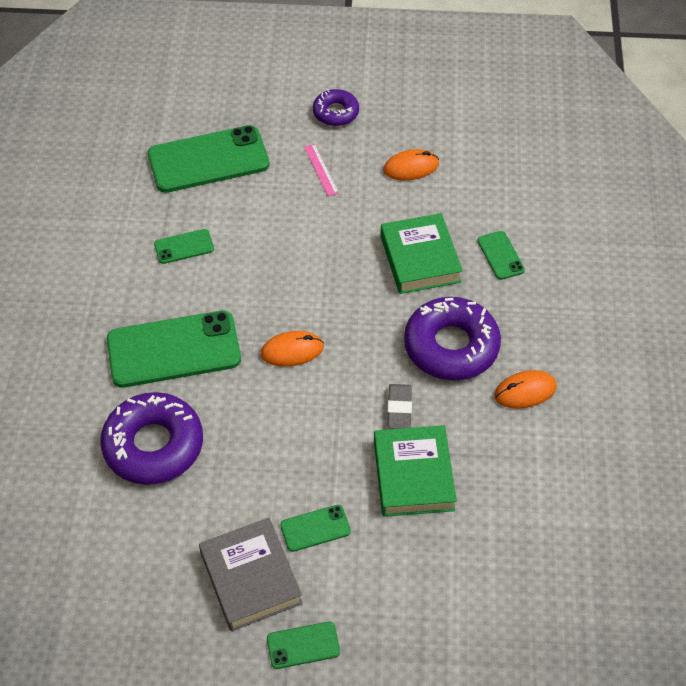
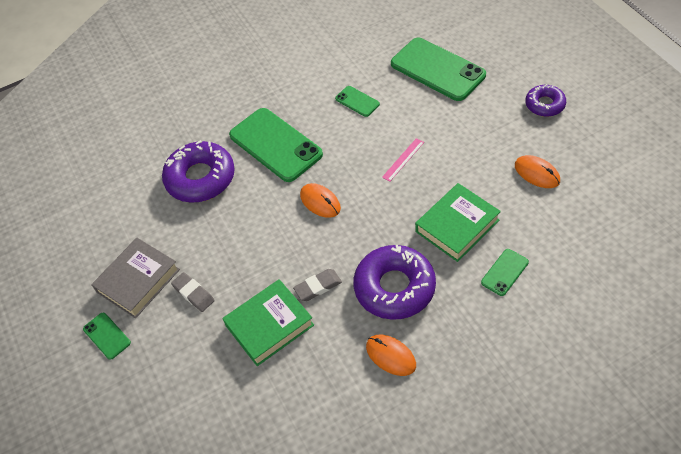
camera: 65 degrees right, 0 degrees up
green phone [280,505,351,552] -> grey eraser [171,272,215,312]
pink ruler [304,144,339,196] -> pink ruler moved to [382,138,424,182]

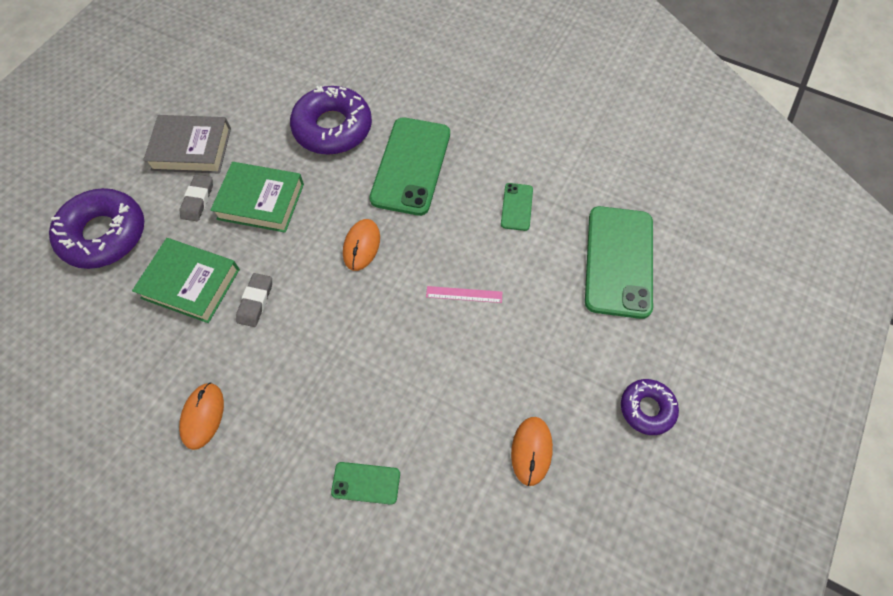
camera: 50 degrees right, 10 degrees up
green phone [83,313,131,360] -> none
grey eraser [293,269,342,301] -> grey eraser turned 75 degrees clockwise [236,273,272,327]
purple donut [353,245,436,320] -> purple donut moved to [49,188,144,269]
green book [415,183,501,262] -> green book moved to [211,162,304,233]

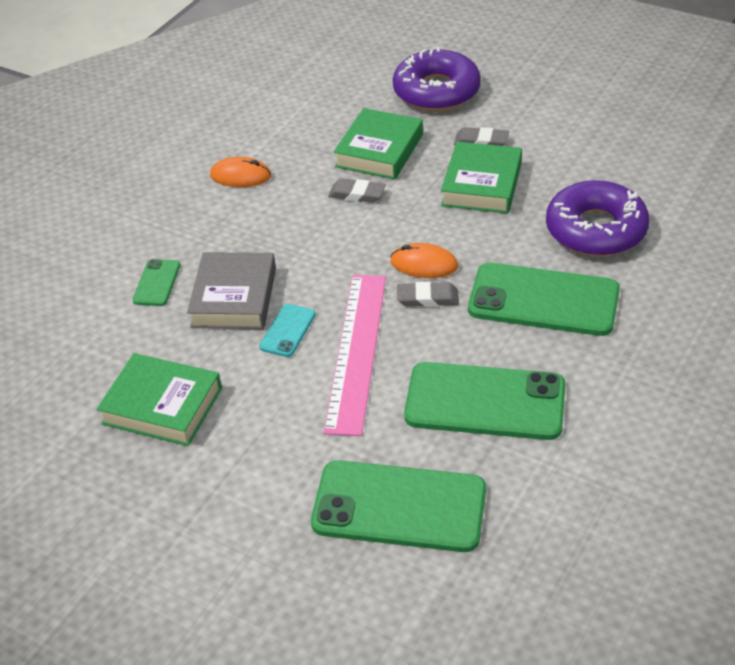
camera: 95 degrees right, 20 degrees down
grey book [143,115,231,173] -> grey book moved to [187,252,276,329]
pink ruler [426,286,502,303] -> pink ruler [324,275,386,436], size x2.41
green phone [501,183,533,231] -> green phone [404,362,566,440], size x2.15
orange mouse [511,417,553,486] -> green book [97,353,222,446]
purple donut [621,379,679,435] -> none
none -> turquoise phone [259,304,316,357]
none -> grey eraser [397,282,459,307]

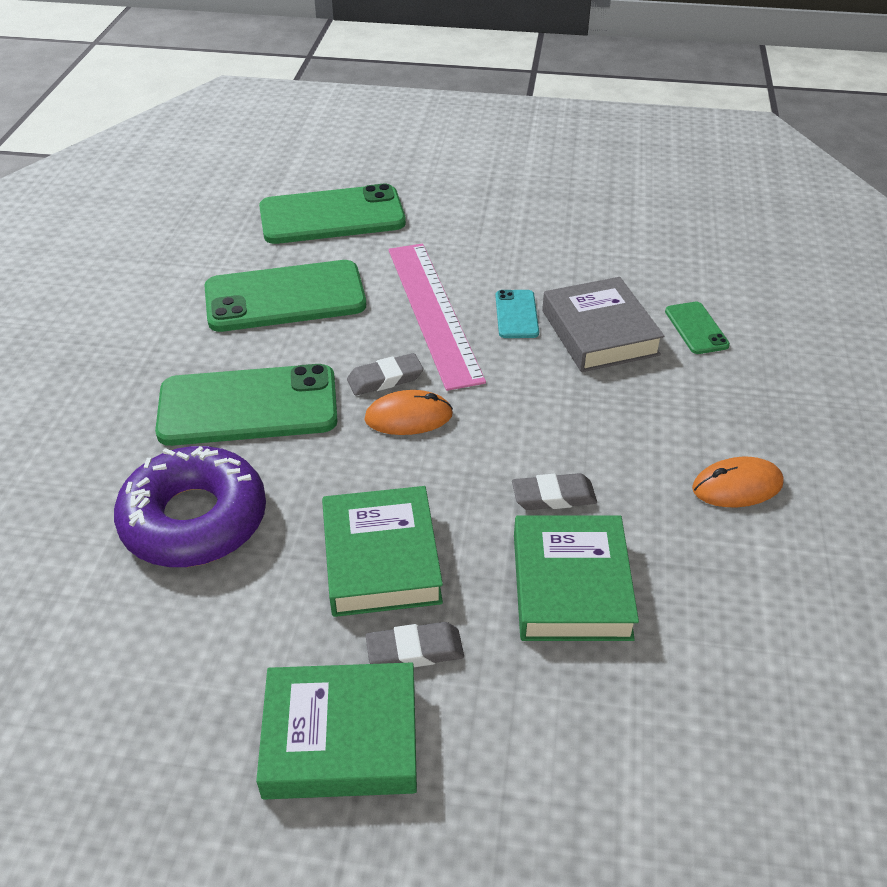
camera: 155 degrees right, 0 degrees up
green book [97,353,222,446] -> green book moved to [256,663,417,800]
purple donut [393,47,481,111] -> none

